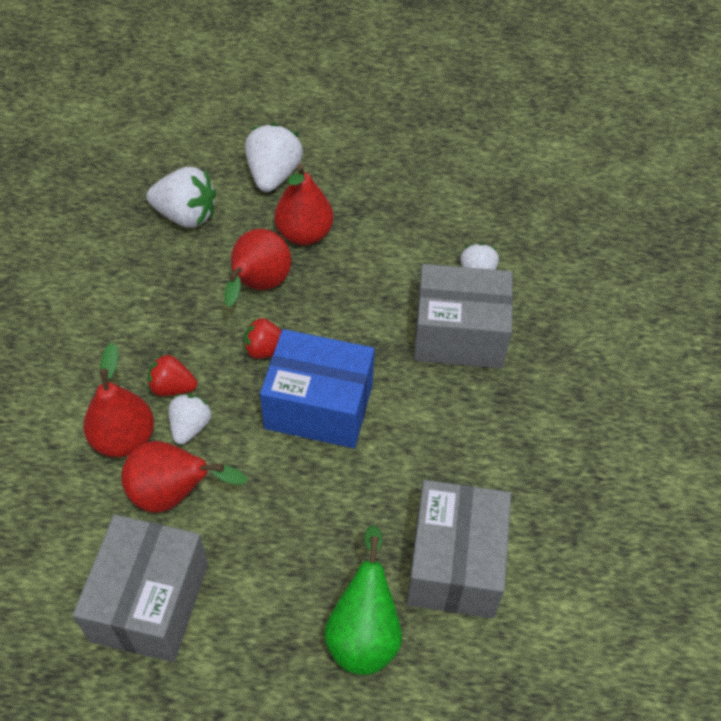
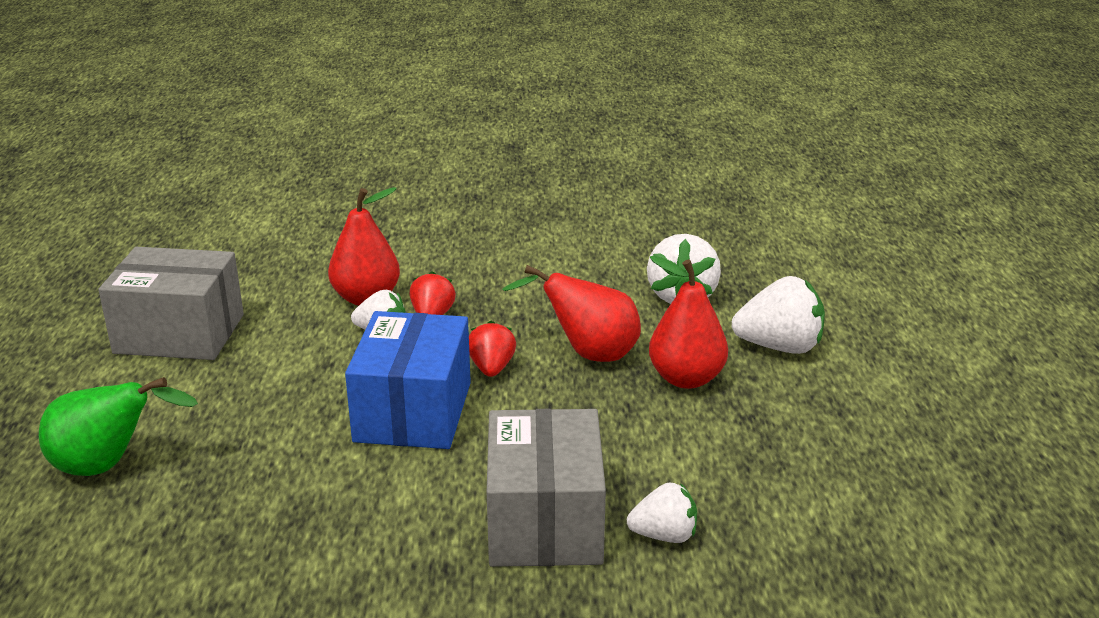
camera: 85 degrees right, 25 degrees down
red pear [121,441,247,513] -> none
grey box [407,480,511,618] -> none

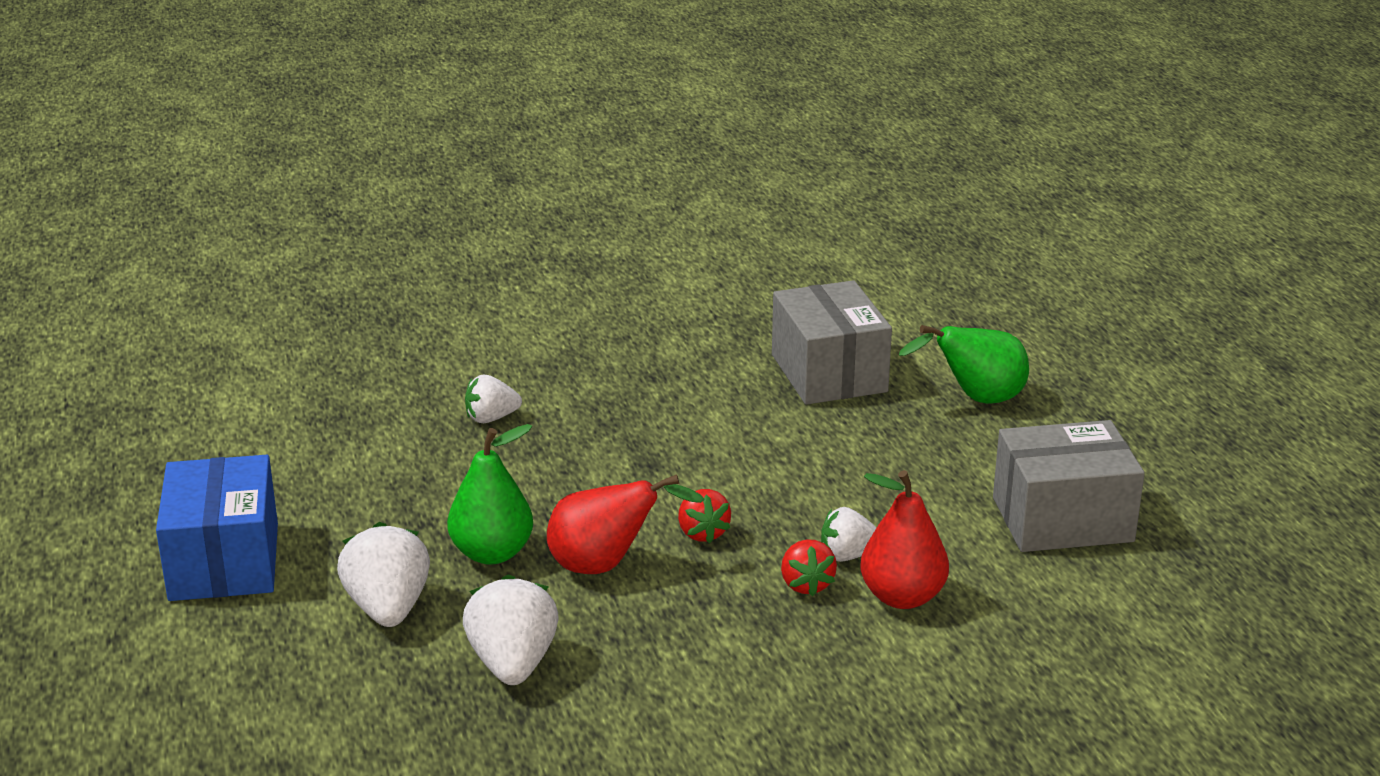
camera: 165 degrees right, 0 degrees up
blue box [345,311,471,449] -> blue box moved to [156,455,278,601]
grey box [487,409,606,567] -> grey box moved to [772,280,892,405]
red pear [649,255,728,389] -> green pear [447,424,533,565]
white strawberry [732,276,825,354] -> white strawberry turned 90 degrees clockwise [337,522,430,627]

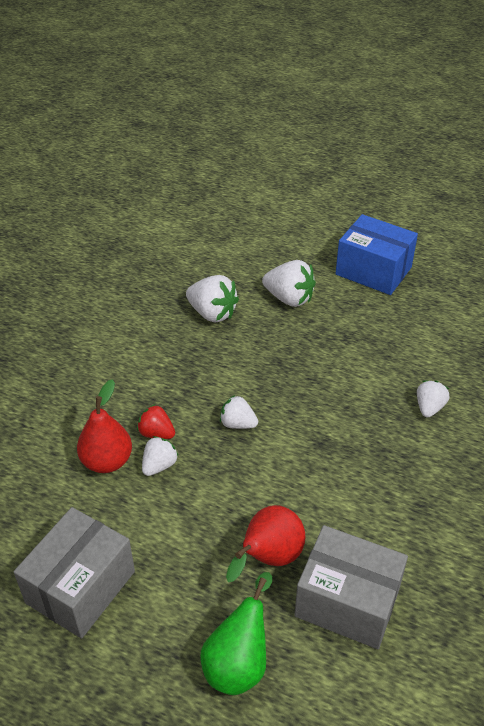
camera: 130 degrees right, 15 degrees up
green pear [447,424,533,565] -> none
red pear [547,474,705,574] -> red pear moved to [226,505,306,582]
red strawberry [678,489,731,543] -> white strawberry [220,395,258,429]

